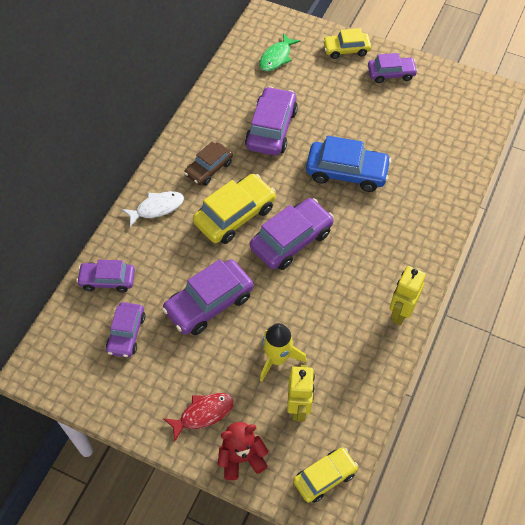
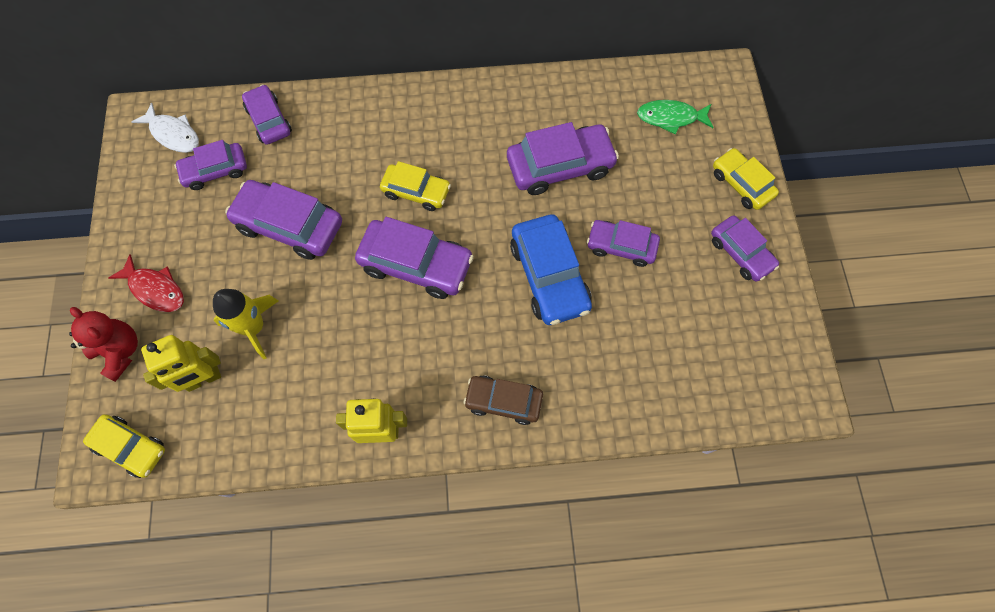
camera: 60 degrees right, 10 degrees up
white fish [122,191,184,227] -> white fish moved to [131,103,199,153]
brown car [184,142,233,186] -> brown car moved to [464,375,543,425]
yellow car [193,174,276,244] -> yellow car [380,161,451,211], size x0.63
none -> purple car [587,220,660,267]

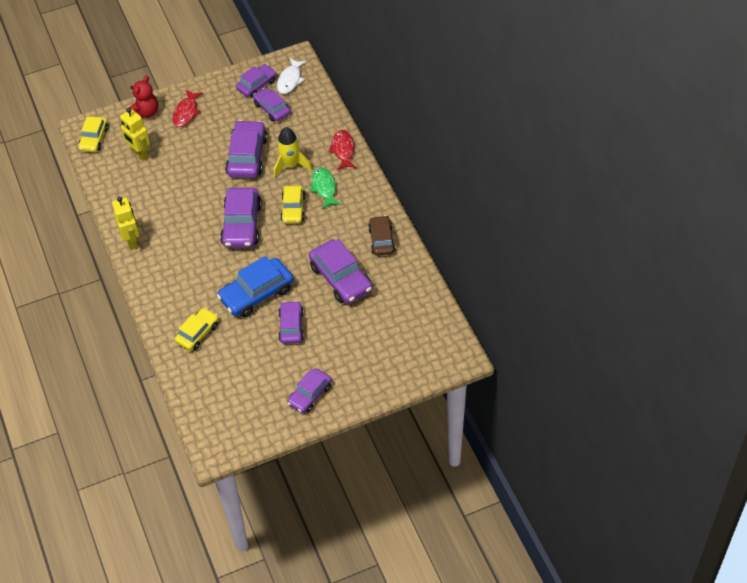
camera: 75 degrees right, 15 degrees down
yellow rocket [213,289,278,359] -> yellow rocket moved to [274,127,312,177]
purple car [242,85,292,145] -> purple car moved to [236,64,277,98]
brown car [464,375,543,425] -> brown car moved to [368,215,396,256]
green fish [637,100,714,135] -> green fish moved to [309,167,341,209]
yellow car [713,148,779,210] -> yellow car moved to [175,308,219,351]
none -> red fish [328,130,357,170]

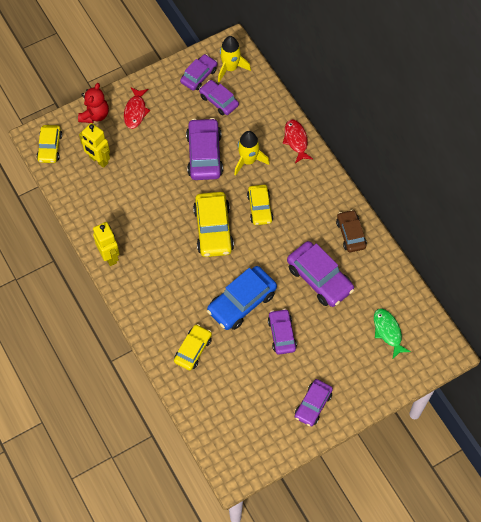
camera: 10 degrees left, 10 degrees up
purple car [220,188,262,248] -> yellow car [193,192,234,257]
white fish [277,58,307,94] -> yellow rocket [218,36,251,82]
green fish [309,167,341,209] -> green fish moved to [374,308,411,359]

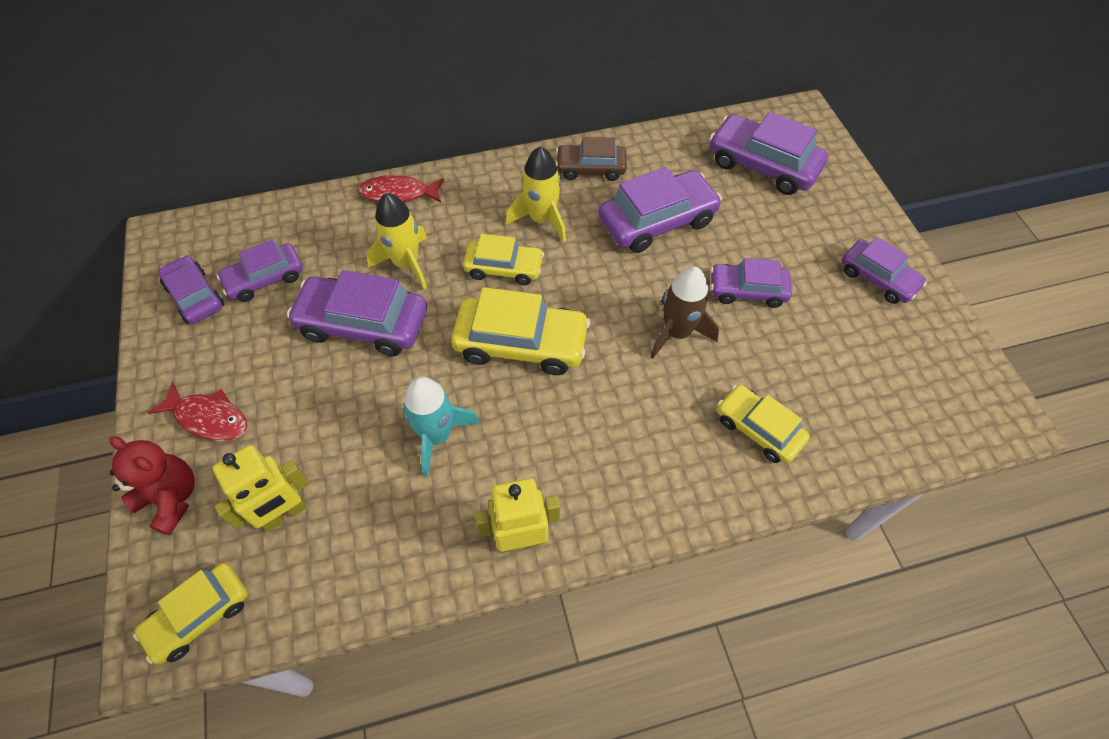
camera: 75 degrees left, 5 degrees down
yellow car [36,125,62,163] -> yellow car turned 120 degrees clockwise [133,563,248,664]
blue car [207,266,277,330] -> brown rocket [650,266,719,359]
yellow rocket [218,36,251,82] -> yellow rocket moved to [506,146,566,242]
green fish [374,308,411,359] -> purple car [709,112,828,195]
none -> turquoise rocket [403,376,480,477]

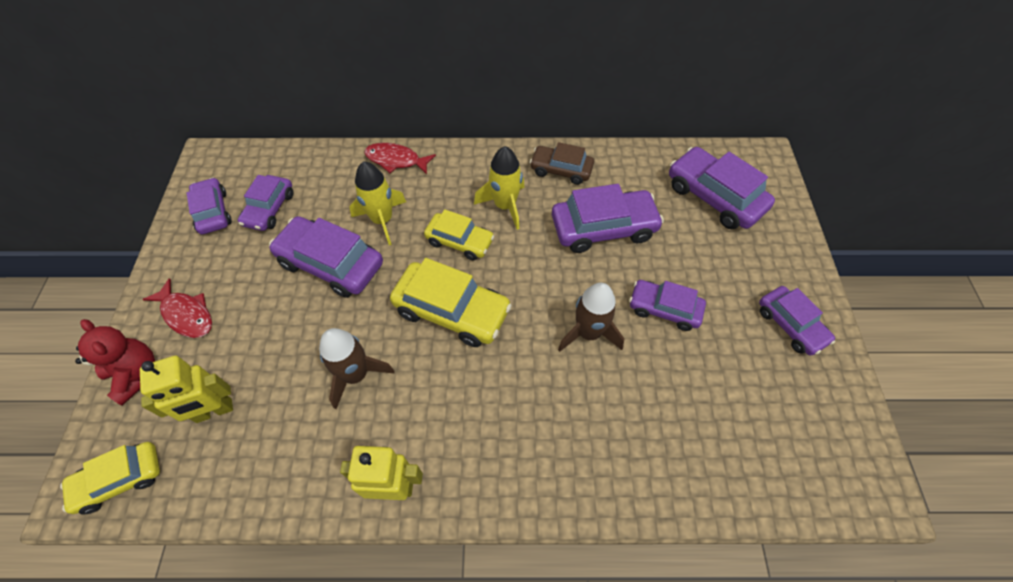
camera: 15 degrees right, 0 degrees up
purple car [217,239,303,302] -> purple car turned 60 degrees counterclockwise [238,175,293,231]
turquoise rocket [403,376,480,477] -> brown rocket [319,328,394,409]
yellow car [717,385,810,463] -> none

